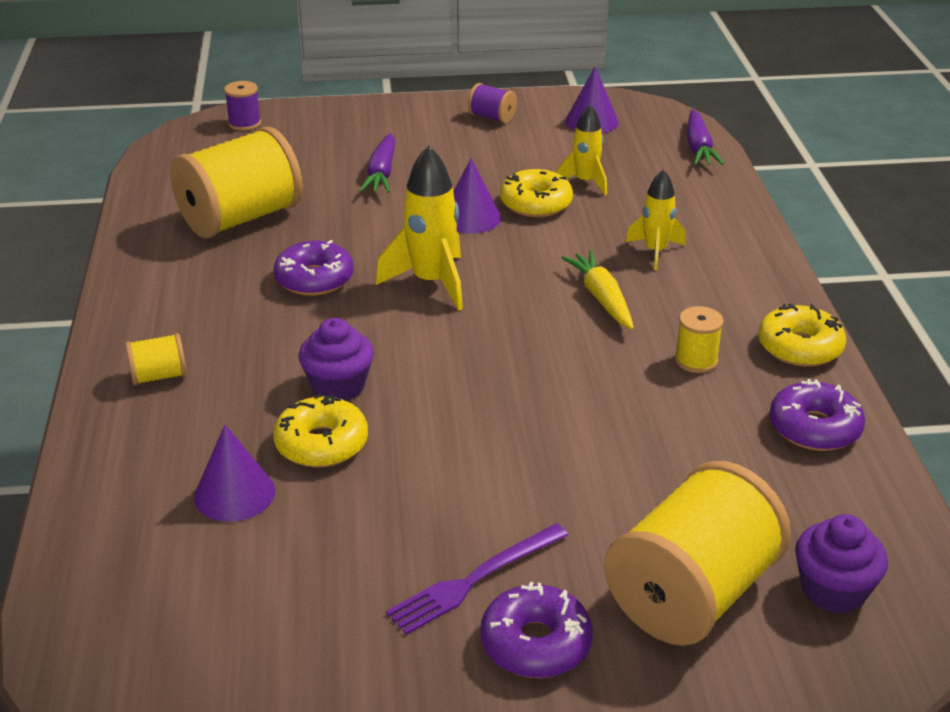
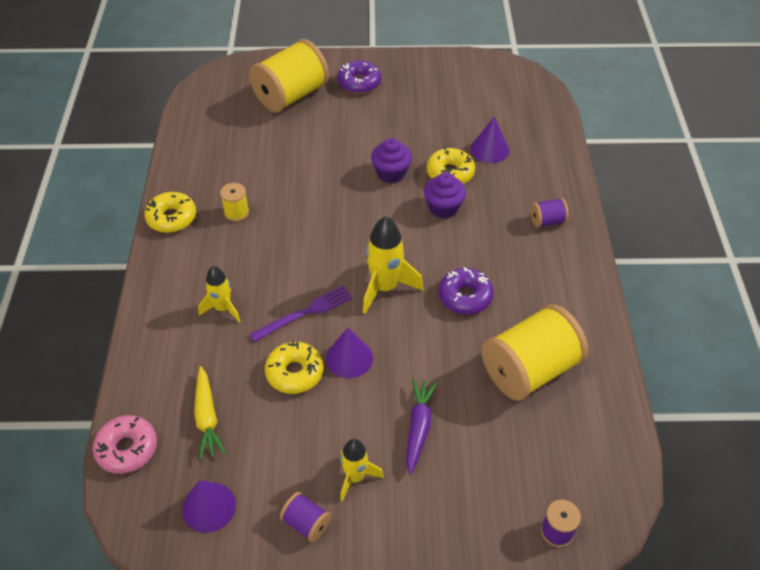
camera: 175 degrees left, 15 degrees up
yellow spool [125,333,187,385] -> purple spool [531,198,569,228]
purple fork [386,523,568,635] -> purple fork moved to [249,286,352,342]
yellow rocket [556,104,607,195] -> yellow rocket moved to [340,439,384,501]
yellow carrot [561,251,634,330] -> yellow carrot moved to [194,366,226,459]
purple carrot [687,109,724,165] -> pink donut [93,415,157,474]
purple donut [769,379,865,451] -> none
purple cupcake [795,514,888,614] -> purple cupcake moved to [371,138,412,183]

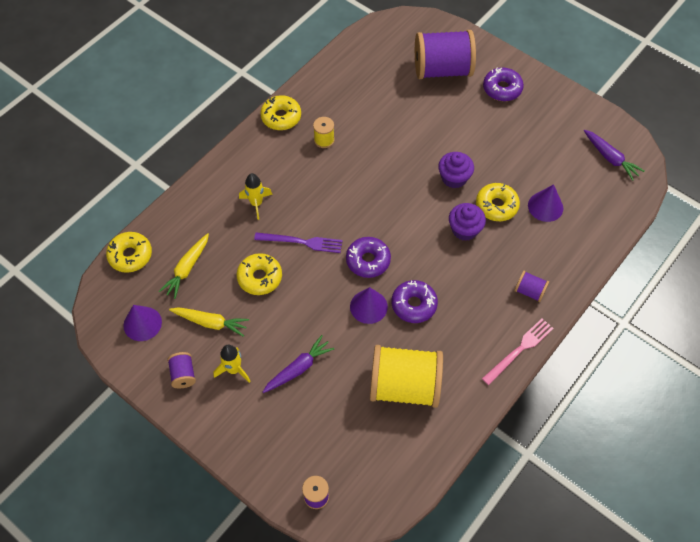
camera: 40 degrees right, 10 degrees up
pink donut [93,415,157,474] -> yellow donut [106,232,152,273]
yellow spool [249,39,329,113] -> purple spool [415,30,476,79]
purple cone [326,328,373,378] -> purple cone moved to [350,287,388,324]
yellow rocket [363,216,423,314] -> purple donut [346,237,391,278]
none -> yellow carrot [169,307,249,337]
none -> pink fork [482,319,554,385]
none -> purple carrot [584,130,644,181]

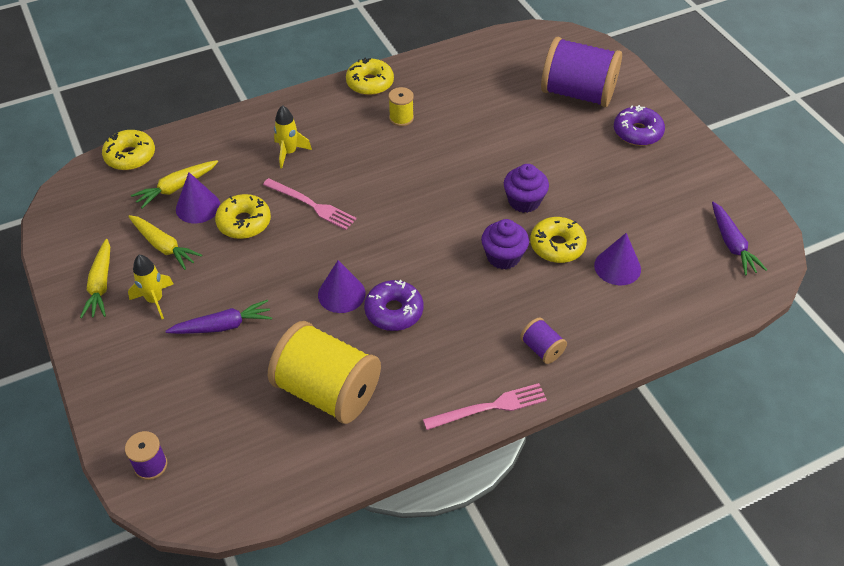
camera: 25 degrees right, 10 degrees down
purple cone [123,305,162,341] -> purple cone moved to [176,172,220,223]
purple spool [167,352,196,388] -> yellow carrot [80,239,110,318]
purple fork [254,232,342,253] -> pink fork [263,178,357,230]
purple donut [346,237,391,278] -> none

